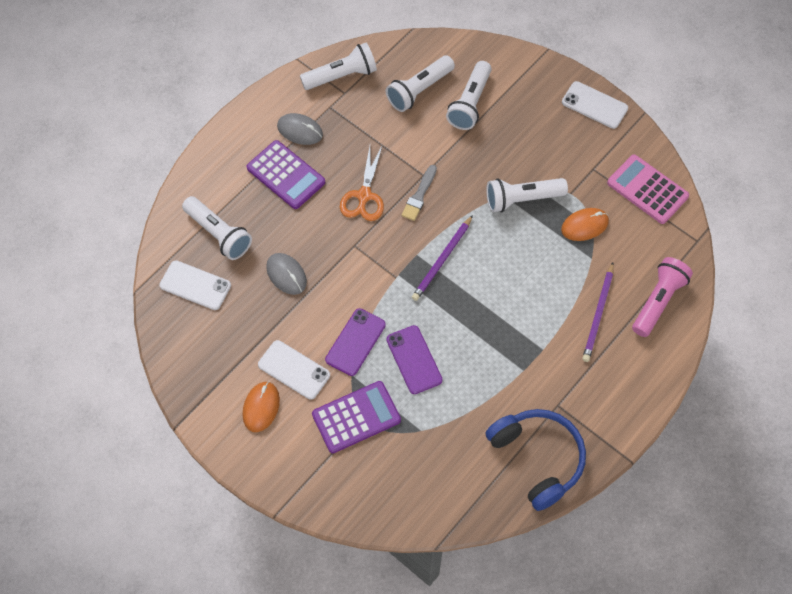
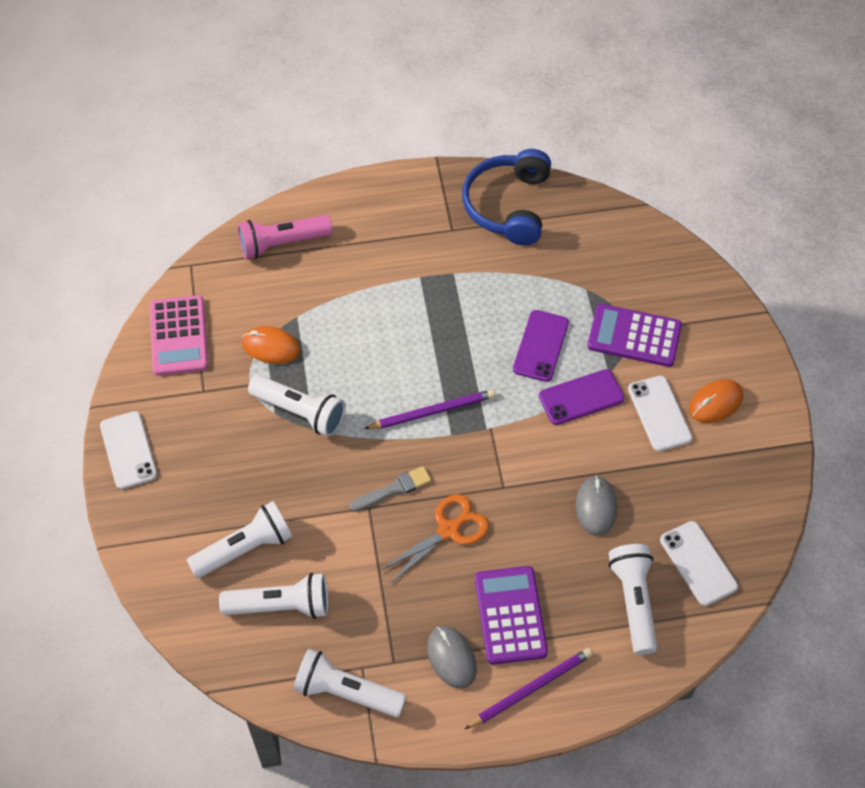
camera: 140 degrees left, 5 degrees down
purple pencil [582,262,614,362] -> purple pencil moved to [464,648,593,729]

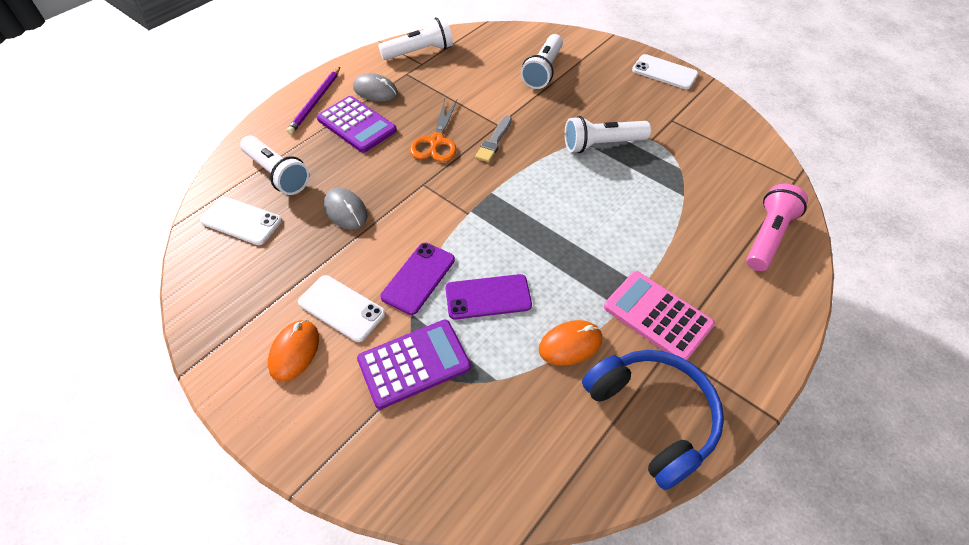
camera: 140 degrees right, 5 degrees down
pink calculator [150,295,208,376] -> pink calculator moved to [604,271,715,360]
white flashlight [219,573,328,619] -> none
orange mouse [242,326,301,364] -> orange mouse moved to [539,320,602,366]
purple pencil [364,389,495,429] -> none
purple phone [513,310,569,382] -> purple phone turned 75 degrees counterclockwise [445,274,532,319]

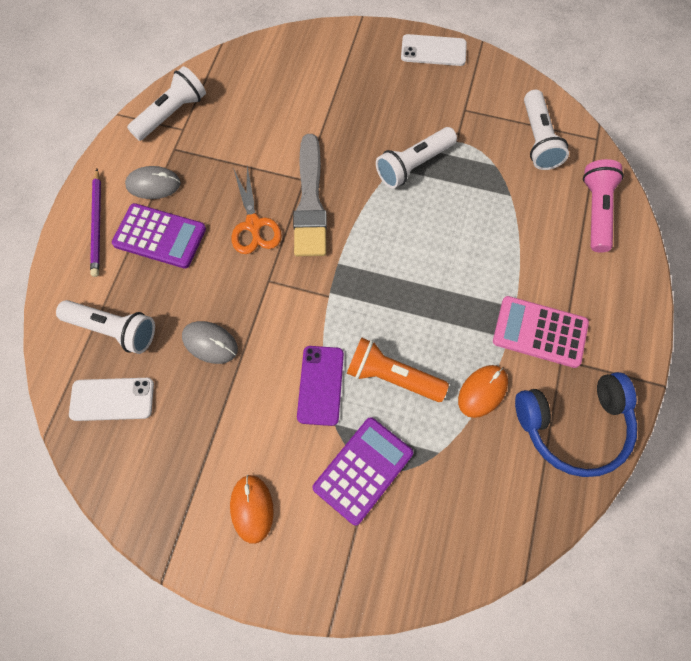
camera: 25 degrees left, 15 degrees up
white phone [298,275,385,342] -> none
purple phone [445,274,532,319] -> orange flashlight [347,337,449,402]
grey brush [475,115,512,162] -> grey brush [293,134,327,256], size x1.89
white flashlight [521,34,563,89] -> white flashlight moved to [524,90,569,170]
blue headphones [582,350,724,490] -> blue headphones turned 135 degrees clockwise [515,372,637,477]

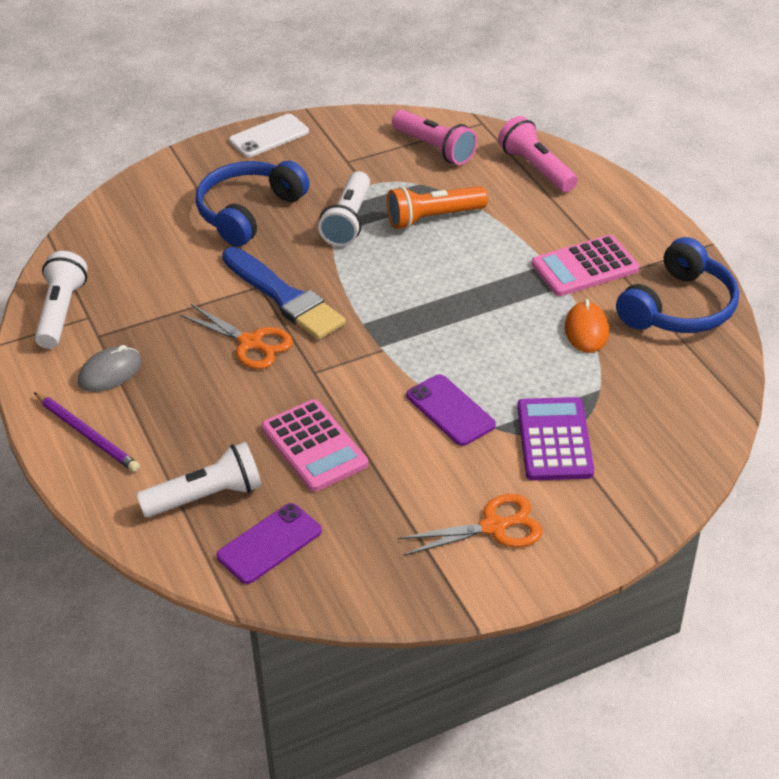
camera: 40 degrees left, 25 degrees down
white phone [69,378,154,421] -> purple phone [217,503,322,584]
purple calculator [112,203,206,268] -> none
grey mouse [182,321,238,364] -> pink calculator [261,399,368,492]
orange mouse [230,475,274,544] -> orange scissors [397,494,542,556]
grey brush [293,134,327,256] -> blue brush [222,247,346,340]
orange flashlight [347,337,449,402] -> orange flashlight moved to [387,186,488,229]
white flashlight [524,90,569,170] -> pink flashlight [392,110,477,165]
none -> blue headphones [196,161,310,246]

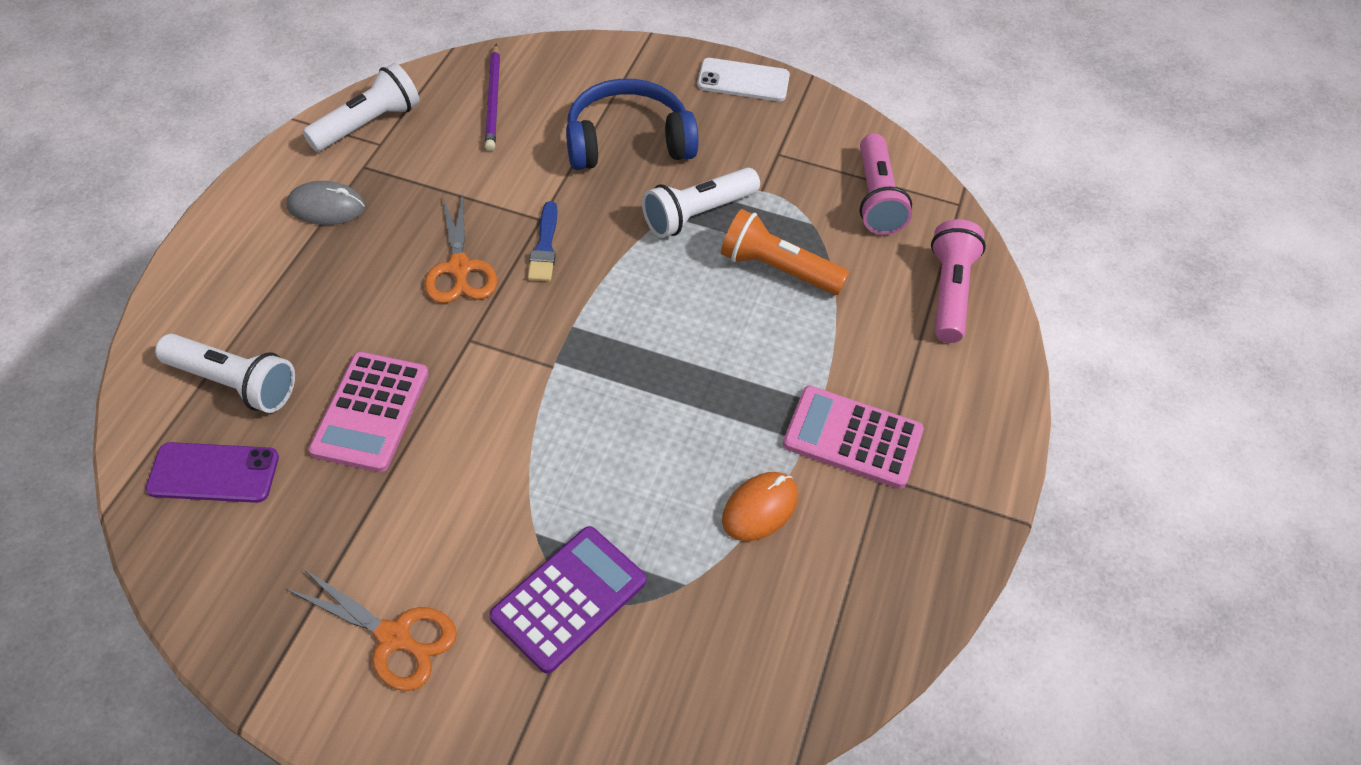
camera: 40 degrees right, 10 degrees up
purple pencil [34,392,140,472] -> purple pencil moved to [485,44,500,151]
blue brush [222,247,346,340] -> blue brush [528,201,557,282], size x0.53
purple phone [406,374,496,446] -> none
blue headphones [616,237,739,333] -> none

